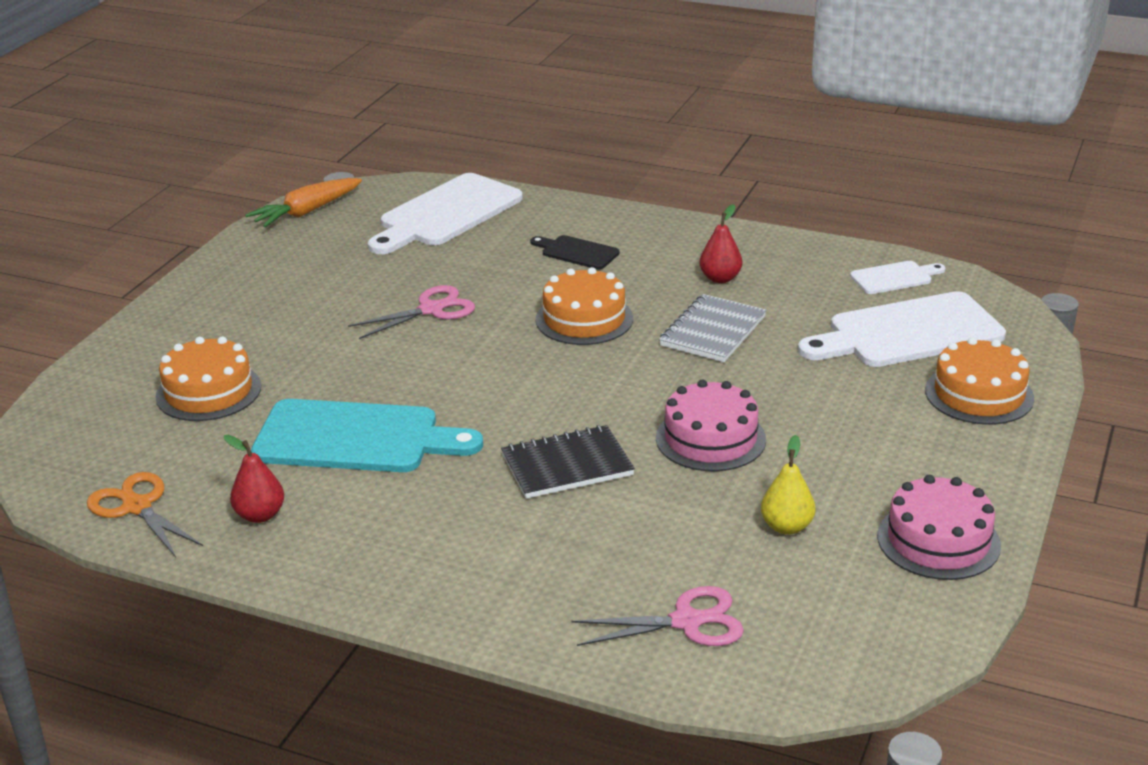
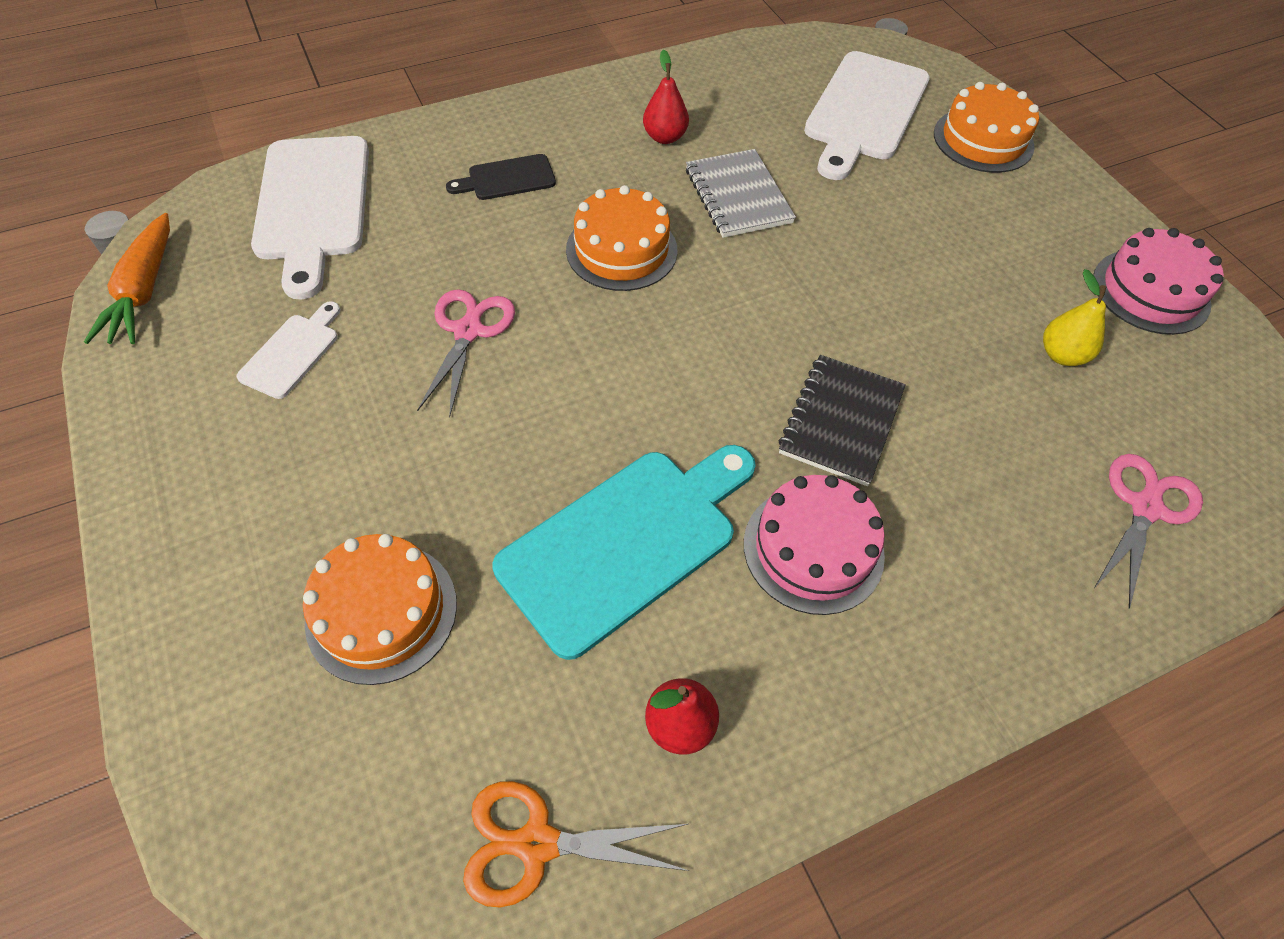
camera: 50 degrees left, 25 degrees up
pink cake [656,380,766,471] -> pink cake moved to [744,475,885,615]
white cutting board [850,261,946,294] -> white cutting board moved to [236,301,340,399]

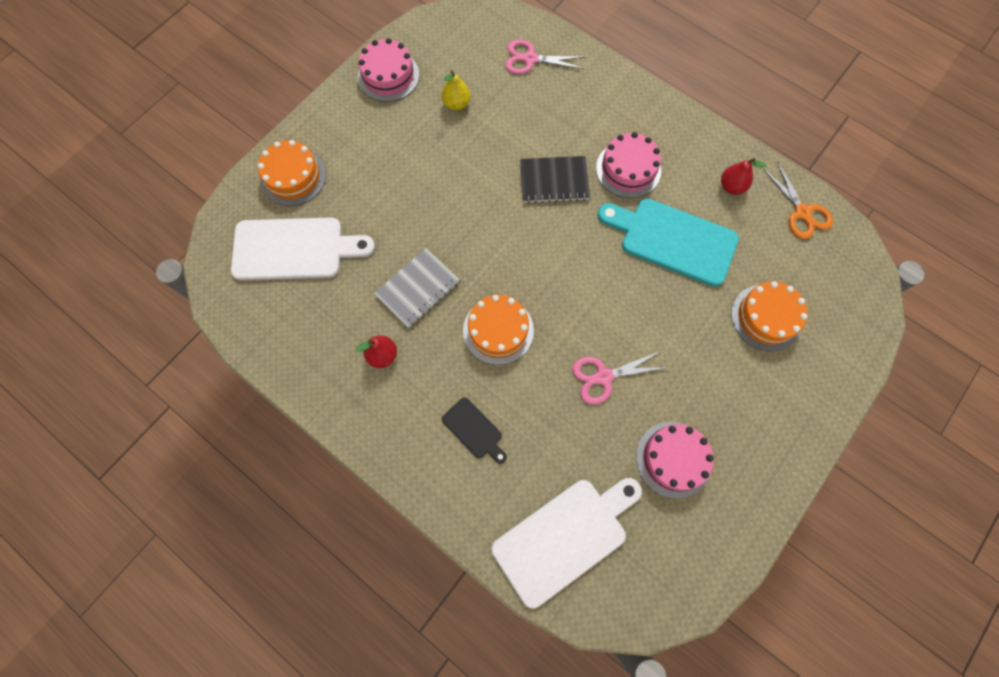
camera: 115 degrees left, 15 degrees up
orange carrot [84,213,170,344] -> none
white cutting board [236,301,340,399] -> pink cake [636,422,714,498]

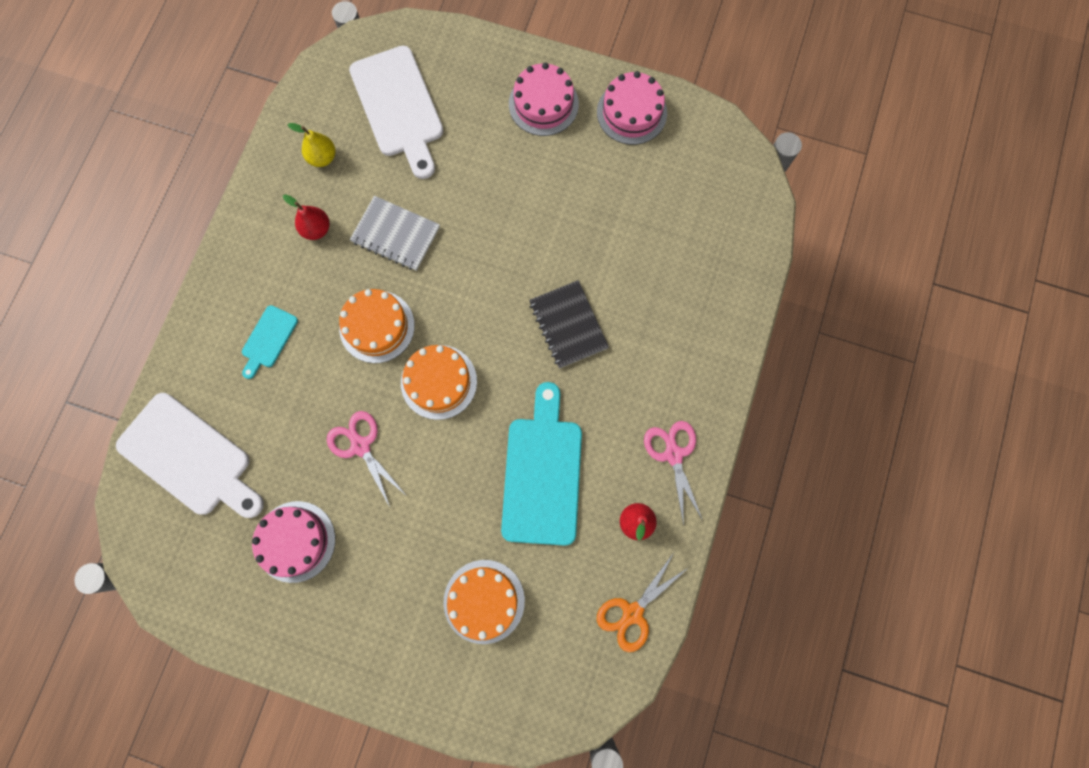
camera: 70 degrees right, 5 degrees up
orange cake [258,140,326,206] -> orange cake moved to [401,345,477,420]
yellow pear [441,70,470,110] -> yellow pear moved to [287,123,335,167]
black cutting board [442,397,507,464] -> turquoise cutting board [242,305,298,379]
pink scissors [505,39,584,74] -> pink scissors moved to [644,421,703,526]
pink cake [596,132,661,198] -> pink cake moved to [509,63,579,136]

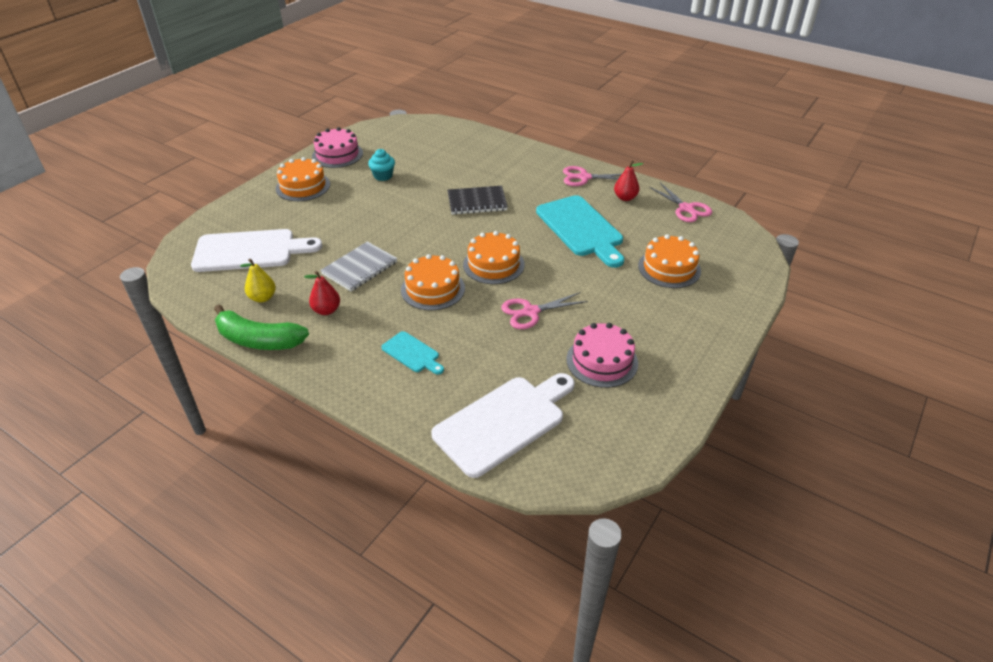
camera: 75 degrees left, 35 degrees down
turquoise cutting board [501,382,582,546] -> turquoise cutting board turned 135 degrees counterclockwise [536,195,624,268]
pink cake [509,63,579,136] -> orange cake [276,157,330,201]
orange scissors [597,554,689,652] -> pink scissors [649,183,712,222]
none -> green banana [214,305,309,350]
none -> turquoise cupcake [368,149,395,181]

